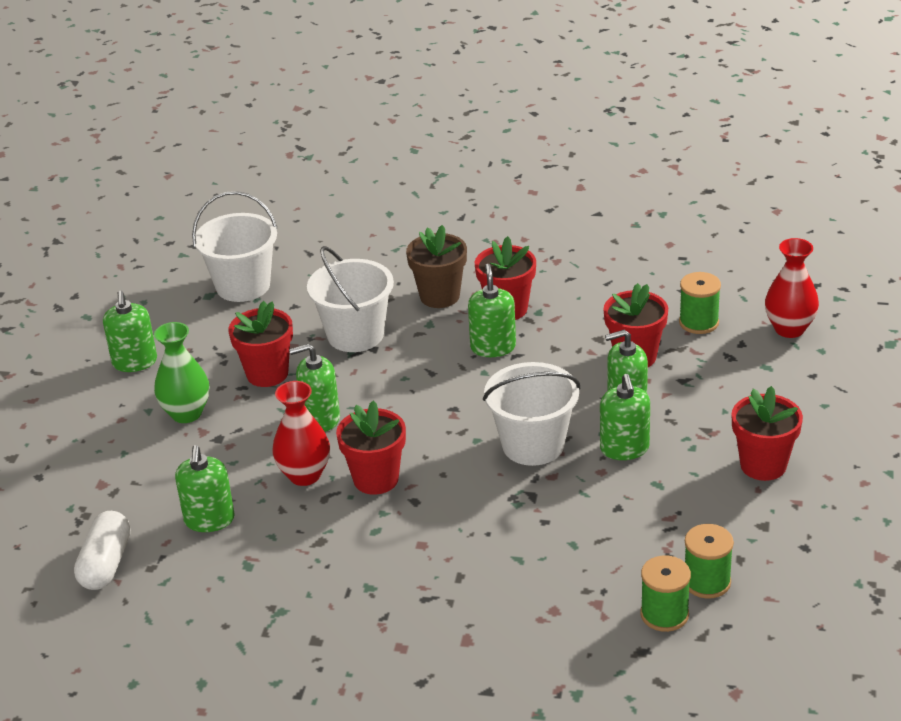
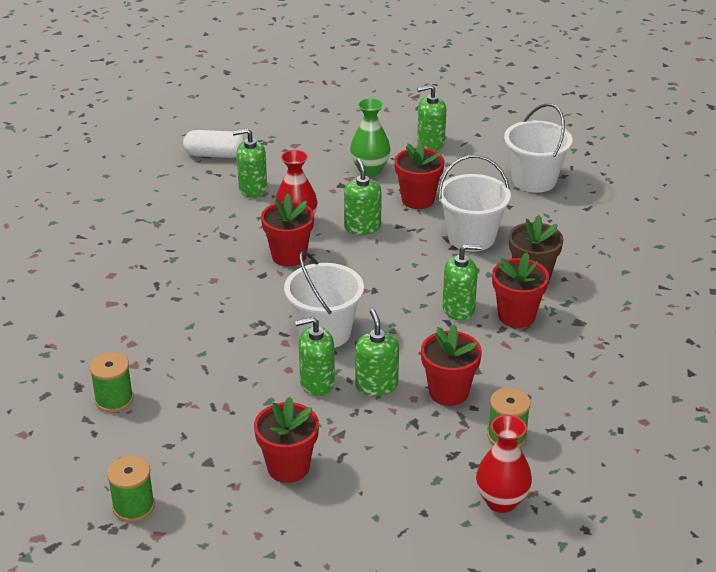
camera: 85 degrees right, 0 degrees up
green spool [685,524,734,599] -> green spool moved to [107,456,155,522]

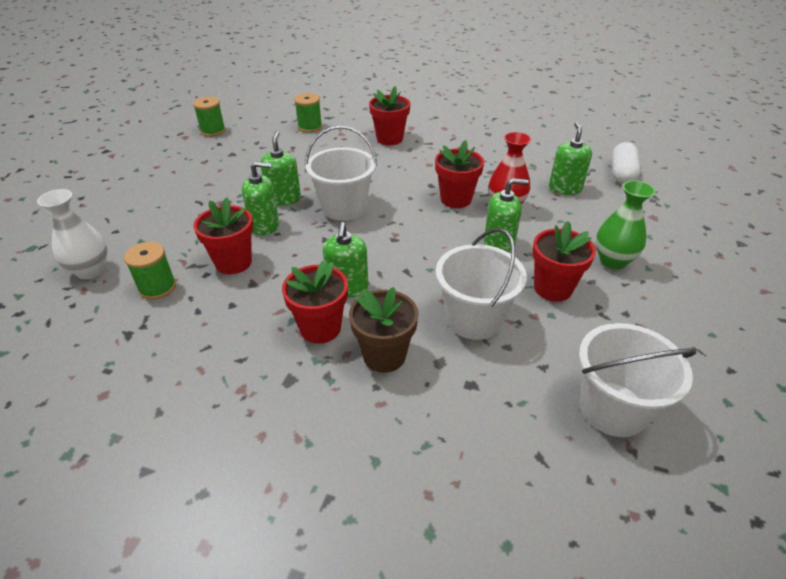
camera: 100 degrees right, 5 degrees up
red flower pot [254,397,319,483] -> red flower pot moved to [369,86,410,145]
green soap dispenser [417,84,446,151] -> none
red vase [476,415,532,513] -> white vase [37,189,107,279]

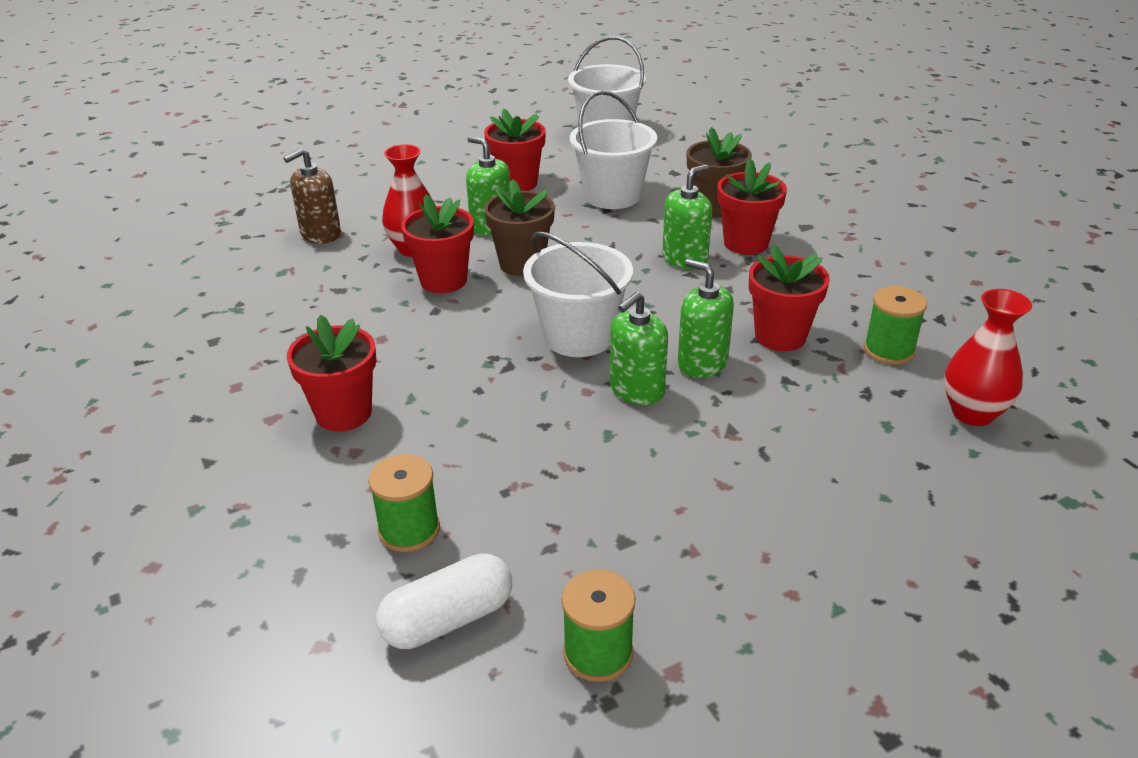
camera: 135 degrees left, 5 degrees down
white vase [37,189,107,279] -> red vase [944,289,1032,426]
green soap dispenser [549,122,592,195] -> brown soap dispenser [284,148,341,244]
green vase [596,180,655,269] -> none
white capsule [612,142,641,184] -> white capsule moved to [376,553,512,649]
none -> brown flower pot [484,179,555,276]

